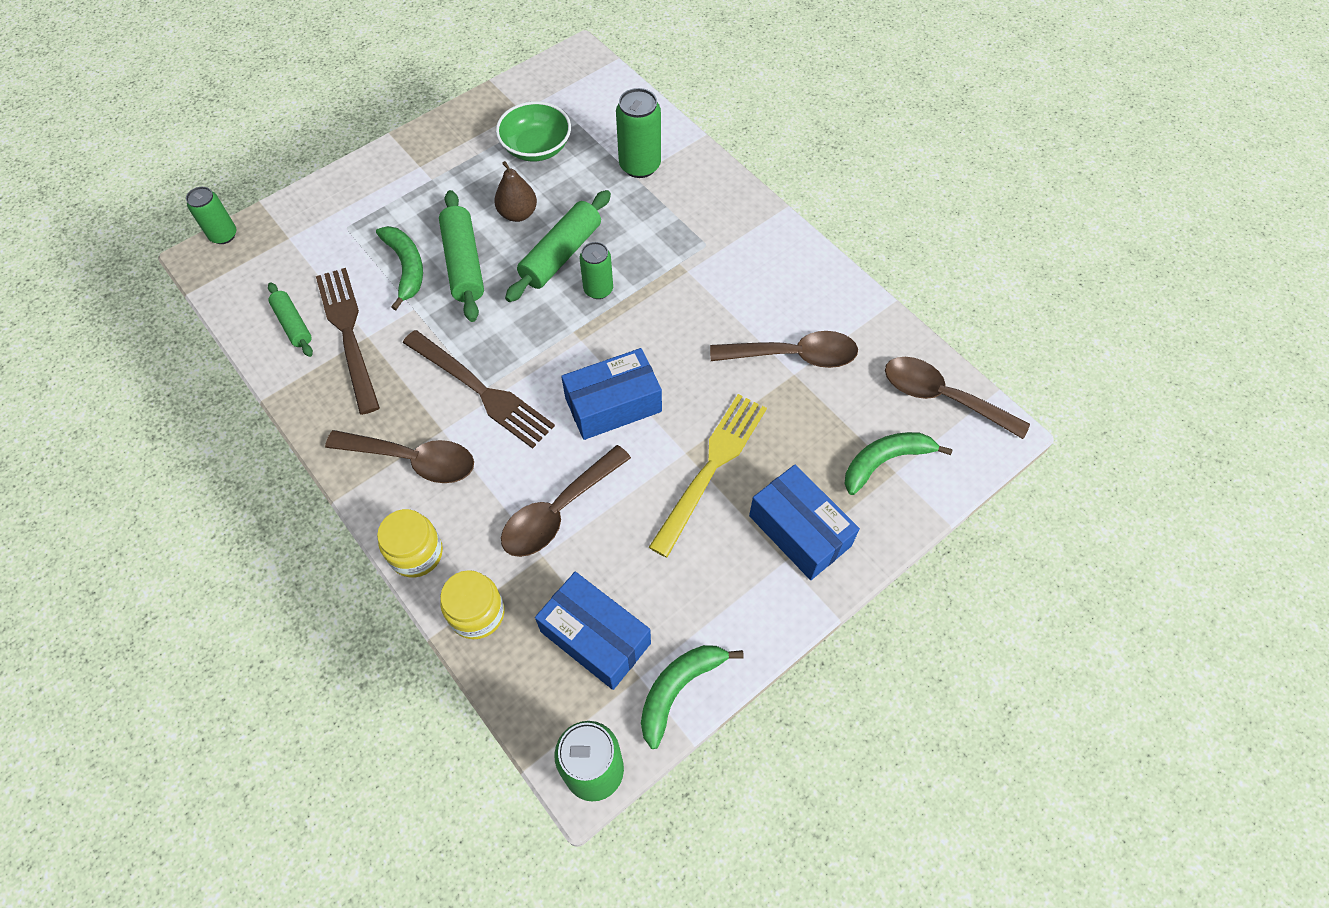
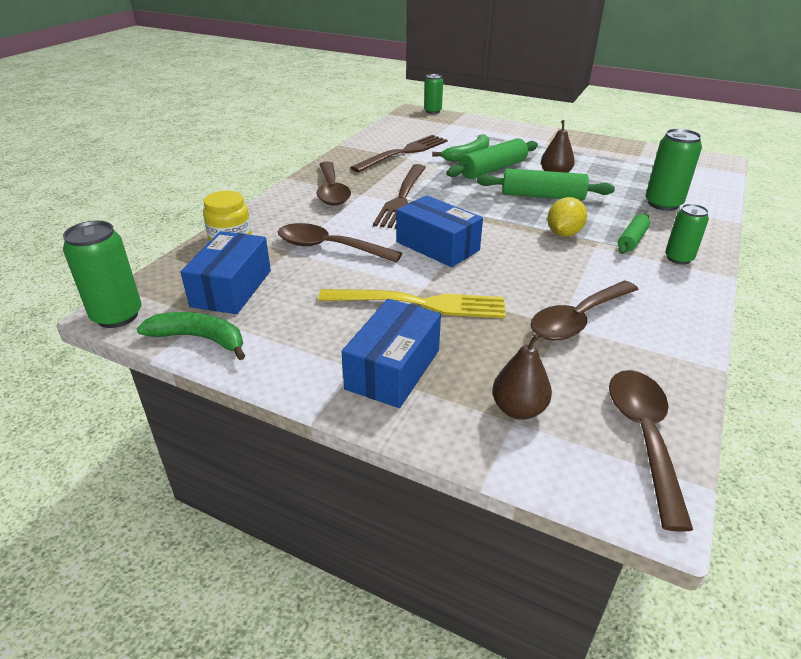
camera: 65 degrees right, 25 degrees down
green rolling pin [268,282,313,357] -> green rolling pin moved to [618,213,650,254]
yellow jar [377,509,443,578] -> none
green bowl [496,101,571,162] -> none
green can [580,242,613,299] -> green can moved to [665,204,709,265]
brown spoon [710,331,858,368] -> brown spoon turned 75 degrees clockwise [531,280,639,340]
green banana [845,432,953,495] -> brown pear [492,334,552,420]
none -> yellow lemon [547,197,587,237]

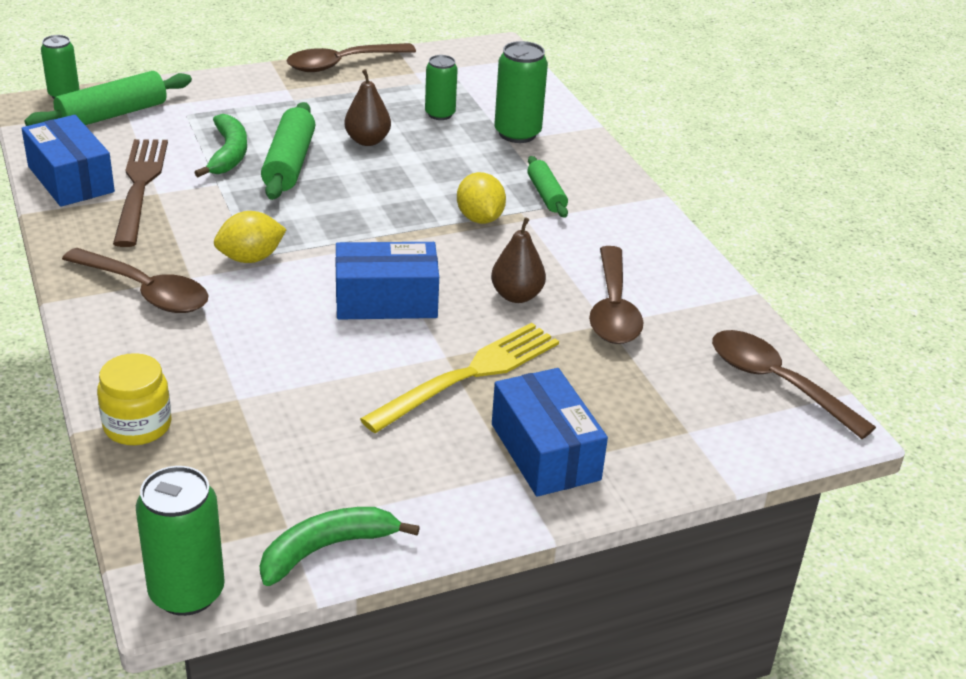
camera: 50 degrees left, 0 degrees up
blue box [180,231,271,314] -> blue box moved to [21,115,115,207]
brown spoon [278,223,402,263] -> brown spoon moved to [286,43,416,72]
brown fork [373,164,426,229] -> yellow lemon [214,211,287,263]
green rolling pin [477,168,615,201] -> green rolling pin moved to [25,71,192,126]
brown pear [492,334,552,420] -> brown pear moved to [491,217,546,303]
green can [665,204,709,265] -> green can moved to [425,55,458,120]

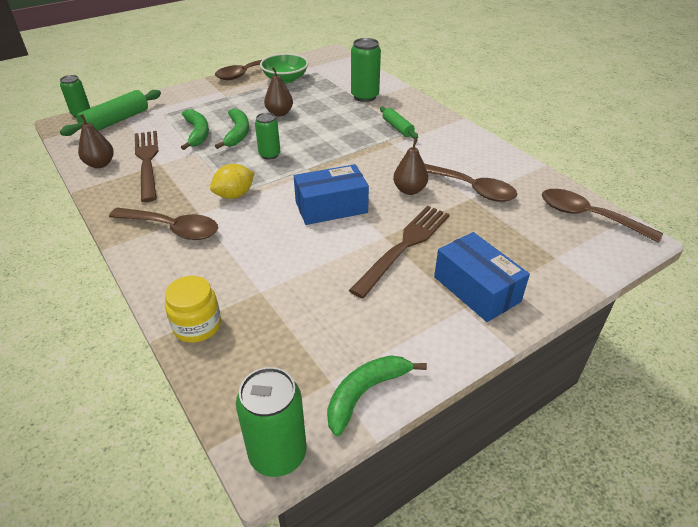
camera: 10 degrees left, 5 degrees up
blue box [21,115,115,207] -> brown pear [78,114,114,168]
green rolling pin [261,102,315,200] -> green banana [215,108,249,149]
yellow fork [360,323,559,433] -> brown fork [349,205,450,299]
green can [425,55,458,120] -> green can moved to [255,113,280,160]
yellow lemon [457,172,506,224] -> none
brown spoon [589,246,643,344] -> brown spoon turned 45 degrees counterclockwise [424,164,517,202]
none -> green bowl [260,53,308,83]

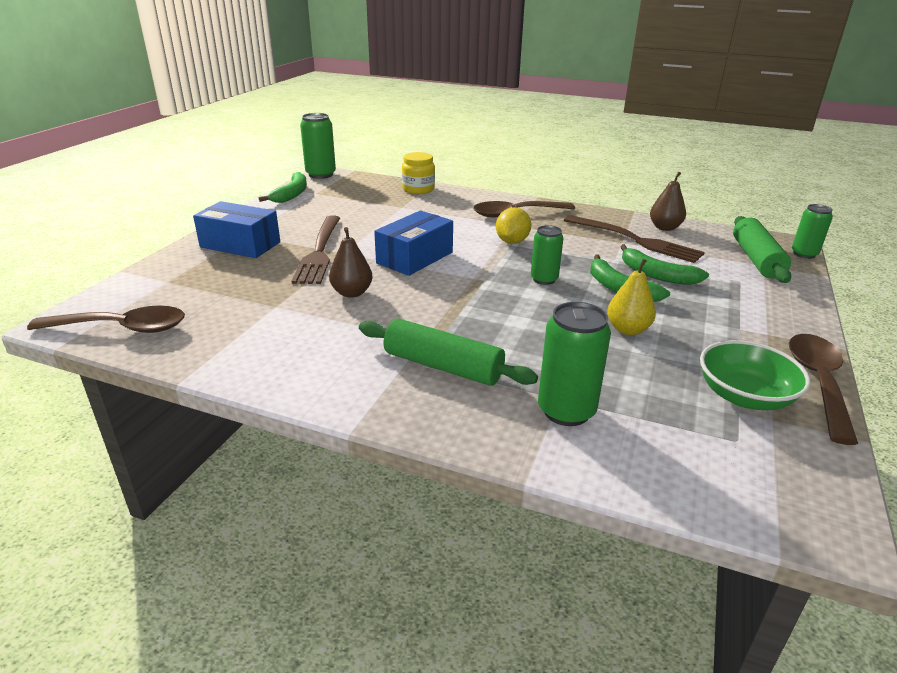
camera: 145 degrees right, 10 degrees down
brown pear [264,67,293,116] -> yellow pear [607,259,656,335]
green rolling pin [380,107,418,139] -> green rolling pin [359,319,538,386], size x1.66
brown spoon [424,164,517,202] -> none

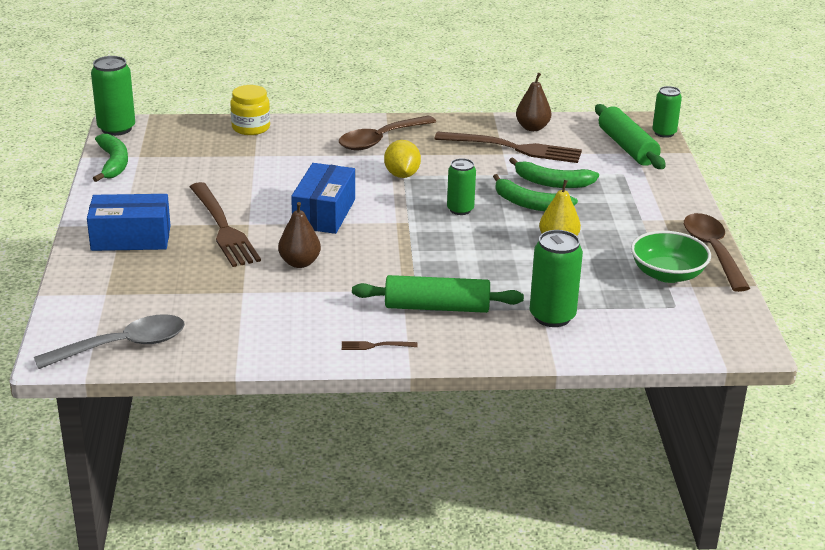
camera: 25 degrees left, 0 degrees up
brown spoon [27,306,185,333] -> grey spoon [34,314,185,369]
none -> brown fork [342,341,417,350]

